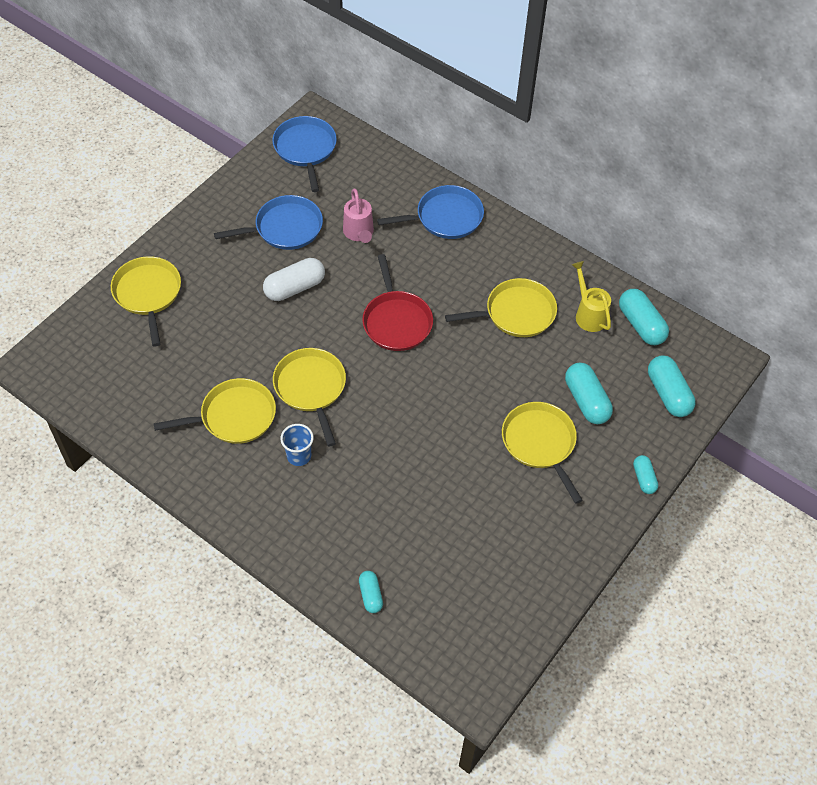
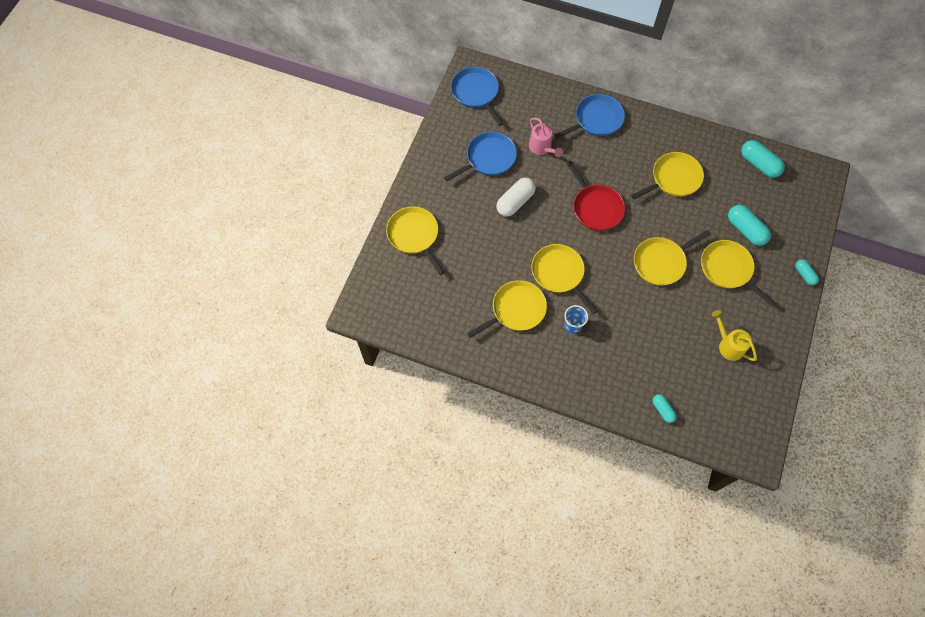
camera: 15 degrees left, 10 degrees up
yellow watering can [572,261,611,332] -> yellow watering can moved to [711,310,757,361]
turquoise capsule [648,355,696,417] -> none
none -> yellow pan [634,230,711,286]

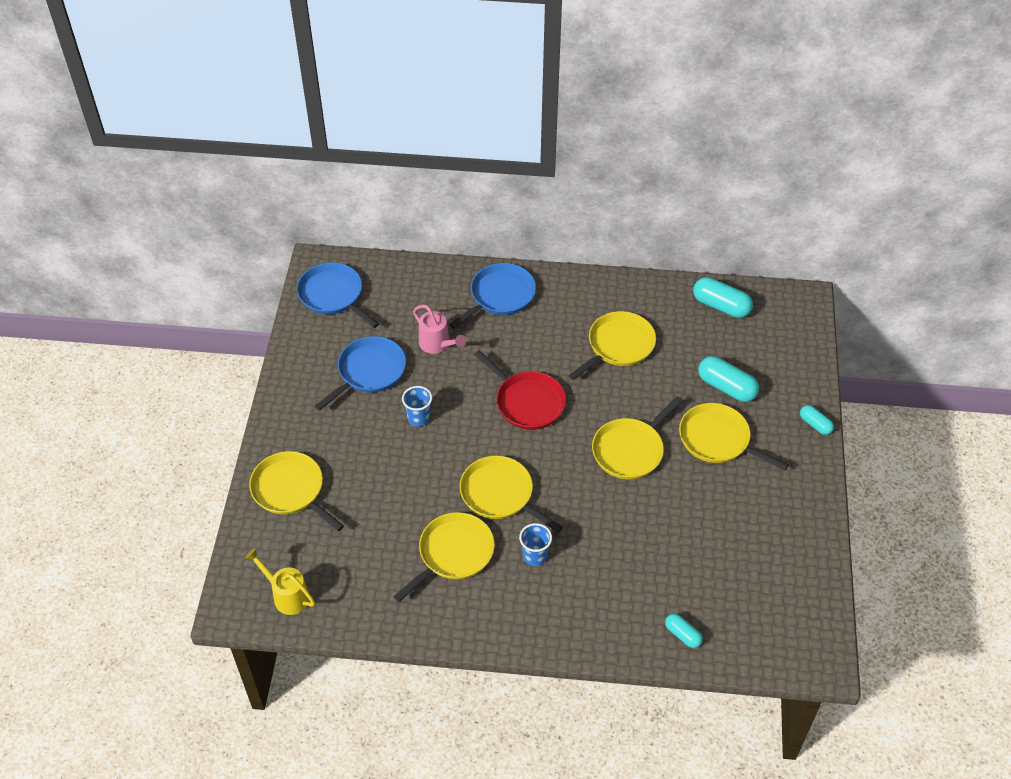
camera: 15 degrees left, 15 degrees down
white capsule [496,178,536,217] -> blue cup [402,386,432,427]
yellow watering can [711,310,757,361] -> yellow watering can moved to [245,548,315,615]

